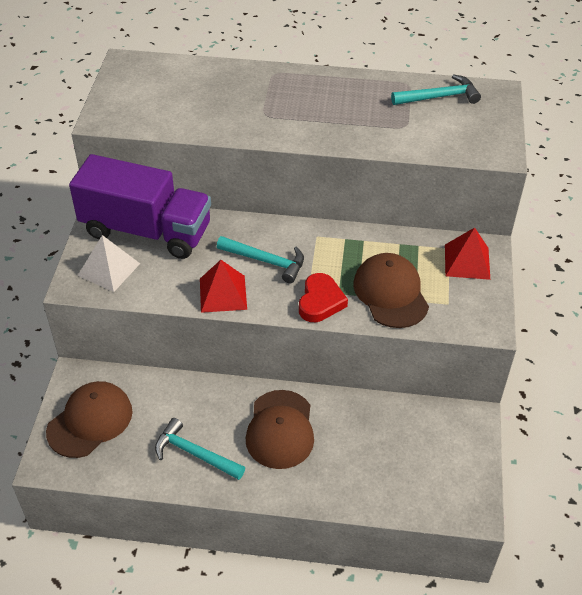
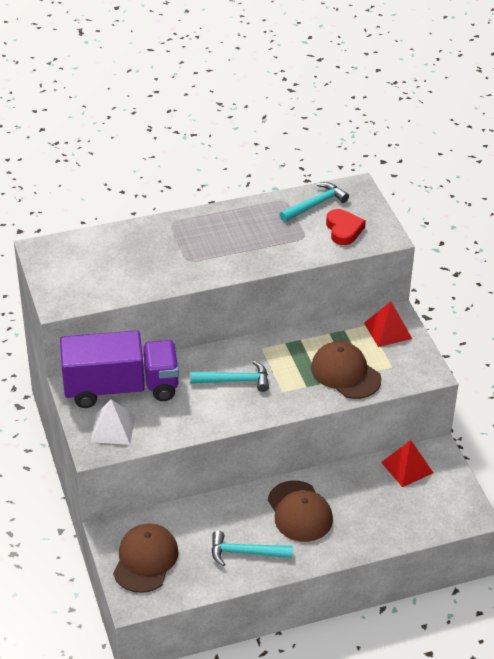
camera: 25 degrees left, 5 degrees down
red pyramid [200,260,247,313] -> red pyramid moved to [381,440,433,487]
red heart [299,273,348,322] -> red heart moved to [326,209,366,245]

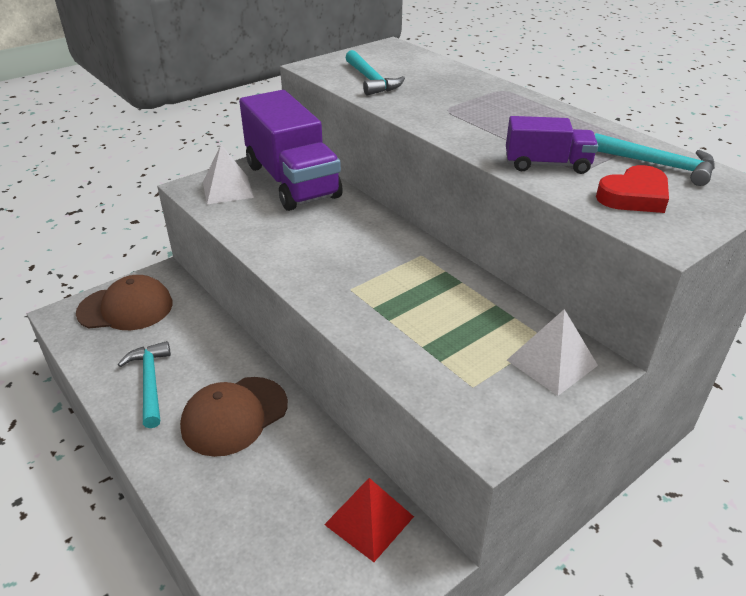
camera: 70 degrees right, 5 degrees down
turquoise hammer [190,361,269,392] -> turquoise hammer moved to [345,50,405,95]
brown cap [311,341,381,399] -> none
red pyramid [364,302,412,347] -> white pyramid [507,309,598,396]
none -> purple truck [506,116,598,174]

